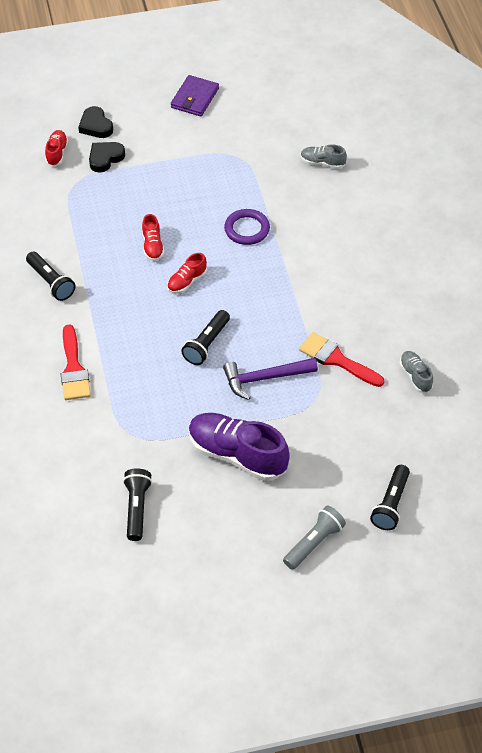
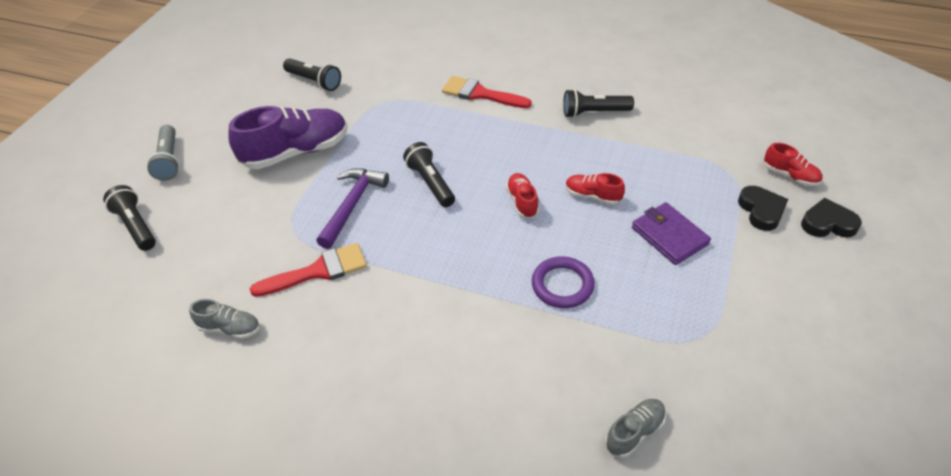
camera: 125 degrees right, 5 degrees down
purple wallet [171,75,219,116] -> purple wallet moved to [632,202,711,265]

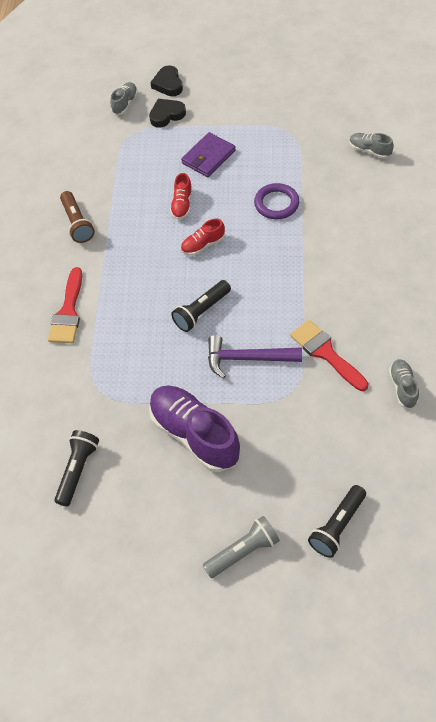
camera: 105 degrees left, 10 degrees up
black flashlight [563,89,634,118] -> brown flashlight [60,191,95,243]
red shoe [764,143,823,186] -> grey shoe [110,82,138,115]

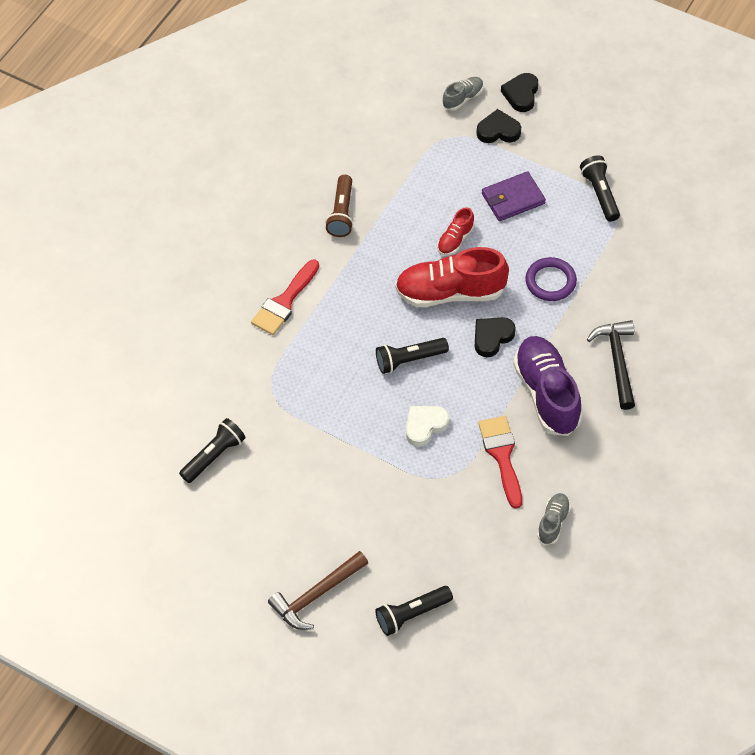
camera: 25 degrees right, 0 degrees up
purple shoe [149,385,241,472] -> purple shoe moved to [513,336,582,436]
red shoe [181,219,225,255] -> red shoe [395,247,509,307], size x2.05
grey flashlight [203,516,280,578] -> brown hammer [268,551,368,630]
purple hammer [208,335,302,379] -> white heart [406,406,449,447]
grey shoe [349,133,394,159] -> none
none -> black heart [475,317,516,357]
none -> black flashlight [580,155,620,222]
none -> black hammer [587,320,635,410]

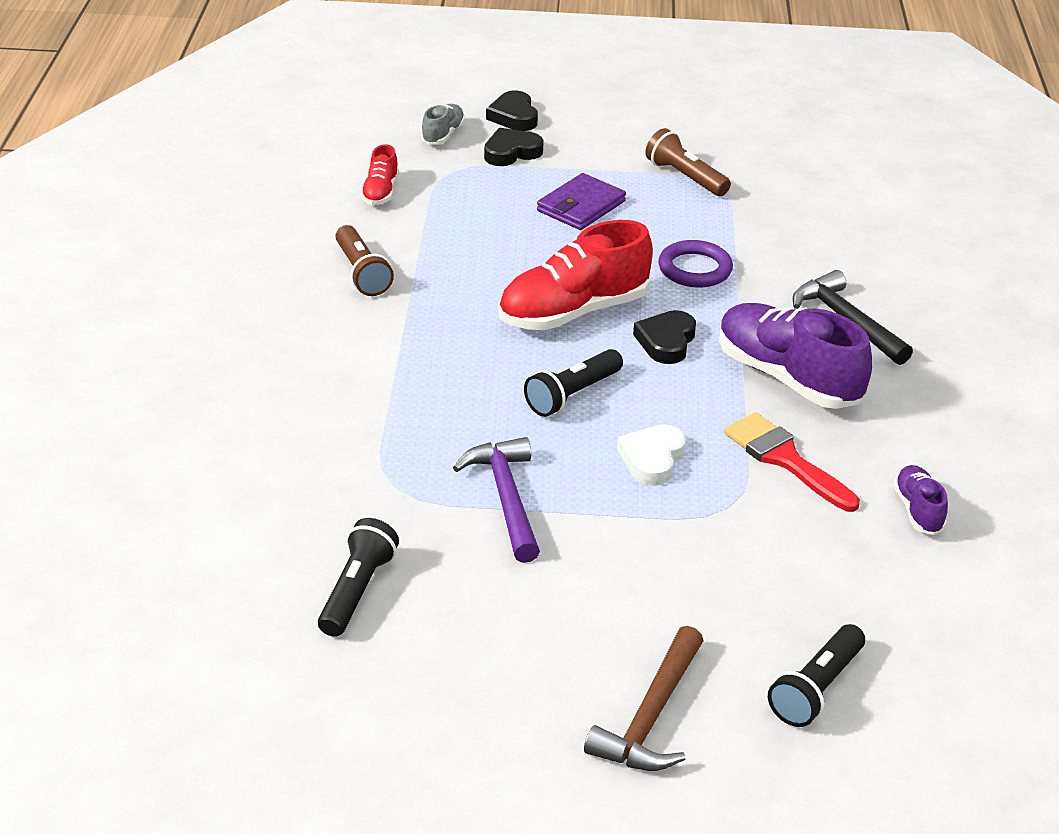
camera: 30 degrees left, 20 degrees down
red brush [251,259,319,335] -> none
red shoe [437,207,475,255] -> red shoe moved to [361,144,399,205]
grey shoe [537,493,571,545] -> purple shoe [893,465,948,535]
black flashlight [580,155,620,222] -> brown flashlight [645,128,731,196]
none -> purple hammer [453,437,540,563]

